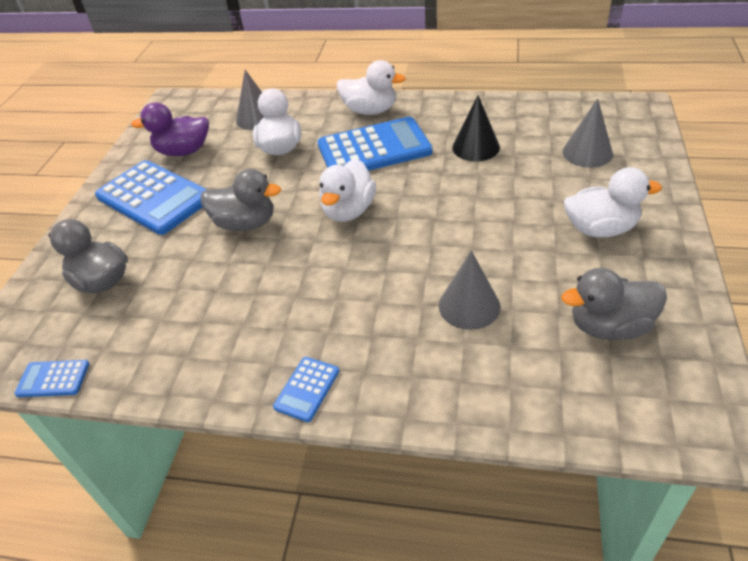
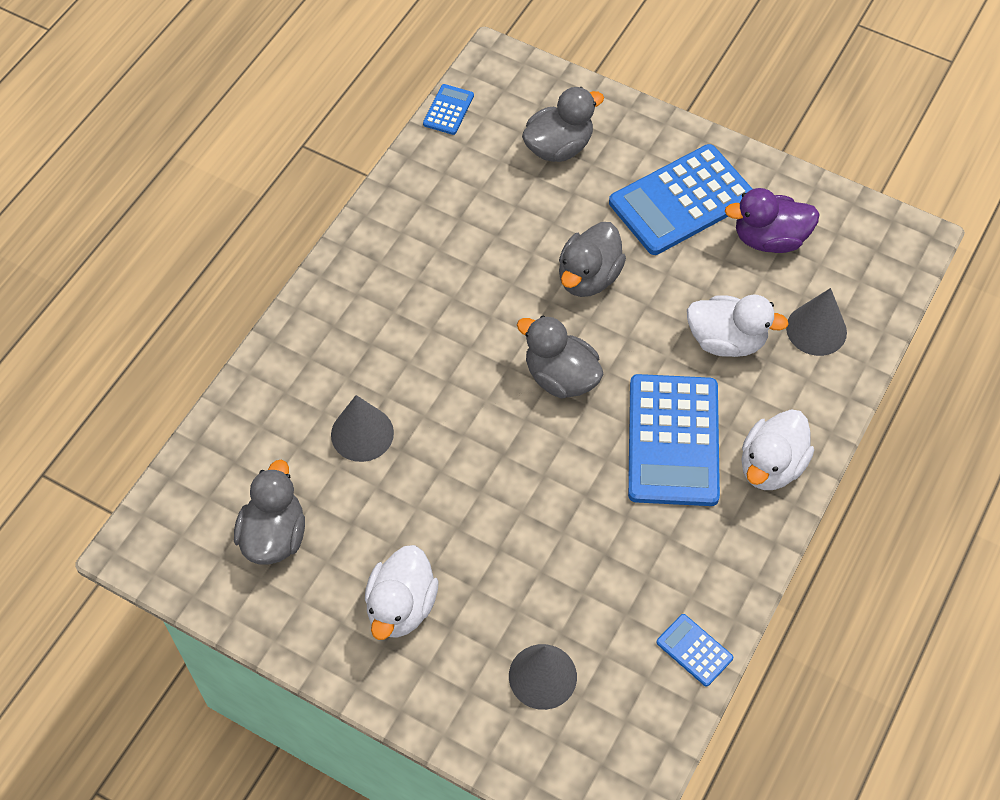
camera: 105 degrees right, 15 degrees up
purple duck [131,102,209,156] -> purple duck turned 105 degrees counterclockwise [725,188,820,253]
blue calculator [273,357,339,422] -> blue calculator moved to [656,614,733,687]
white duck [319,159,376,222] -> grey duck [517,316,604,399]
black cone [452,95,500,161] -> none

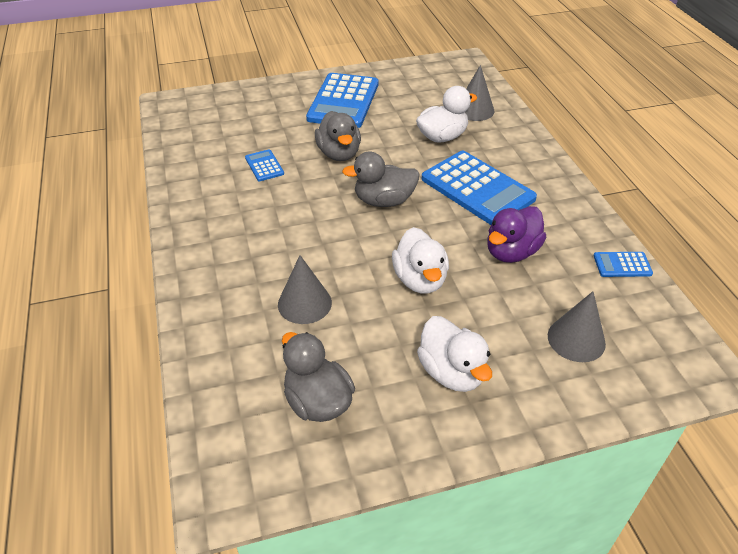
camera: 45 degrees left, 15 degrees down
blue calculator [423,84,474,135] -> blue calculator moved to [245,149,284,181]
grey duck [522,87,604,162] -> none
purple duck [725,188,820,253] -> purple duck moved to [487,206,546,263]
white duck [741,410,814,490] -> white duck moved to [392,227,449,294]

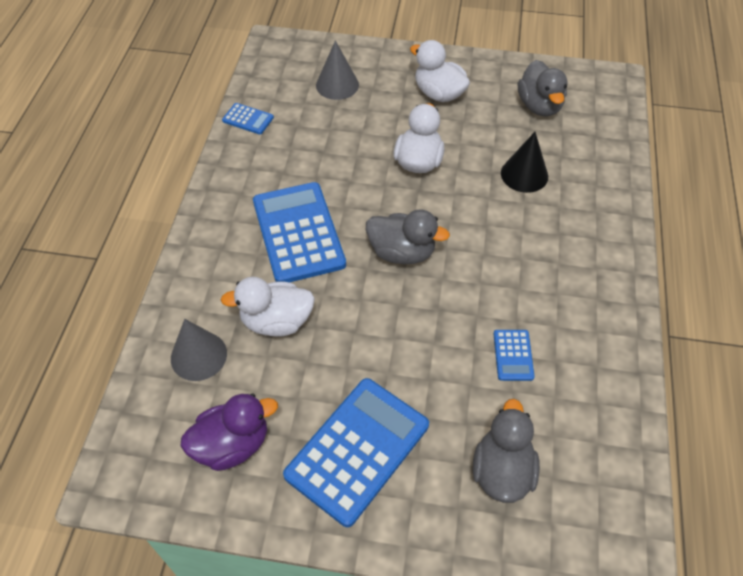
camera: 155 degrees left, 10 degrees up
grey cone [278,255,332,324] -> black cone [501,132,548,193]
grey duck [315,111,361,161] -> grey duck moved to [473,399,540,503]
white duck [417,316,492,392] -> white duck turned 45 degrees counterclockwise [410,40,470,102]
purple duck [487,206,546,263] -> purple duck moved to [181,394,278,471]

